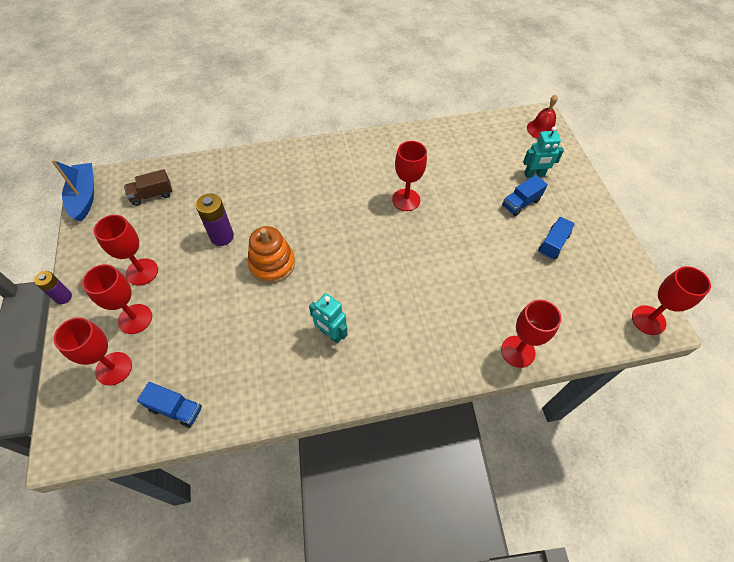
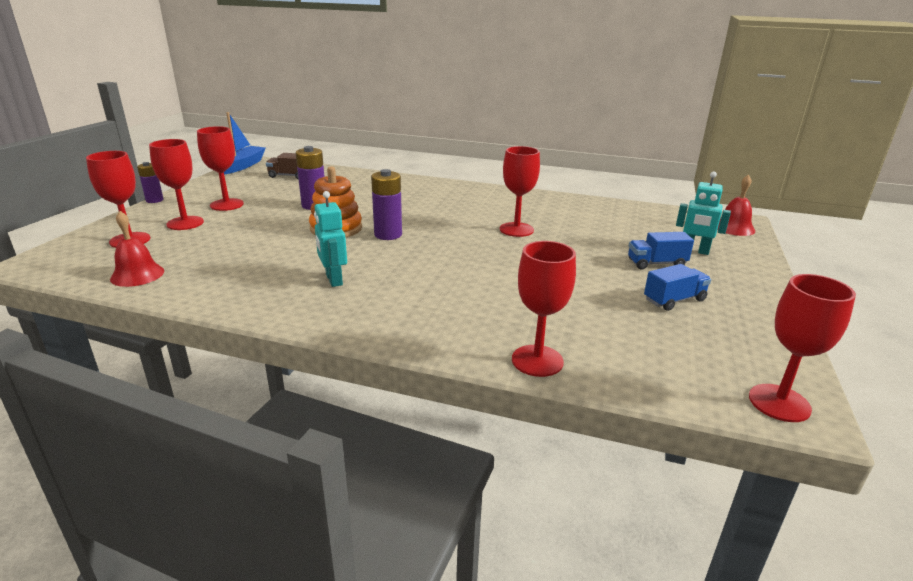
camera: 30 degrees right, 30 degrees down
blue truck [137,382,202,428] -> red bell [110,211,164,287]
none -> purple battery [371,169,402,240]

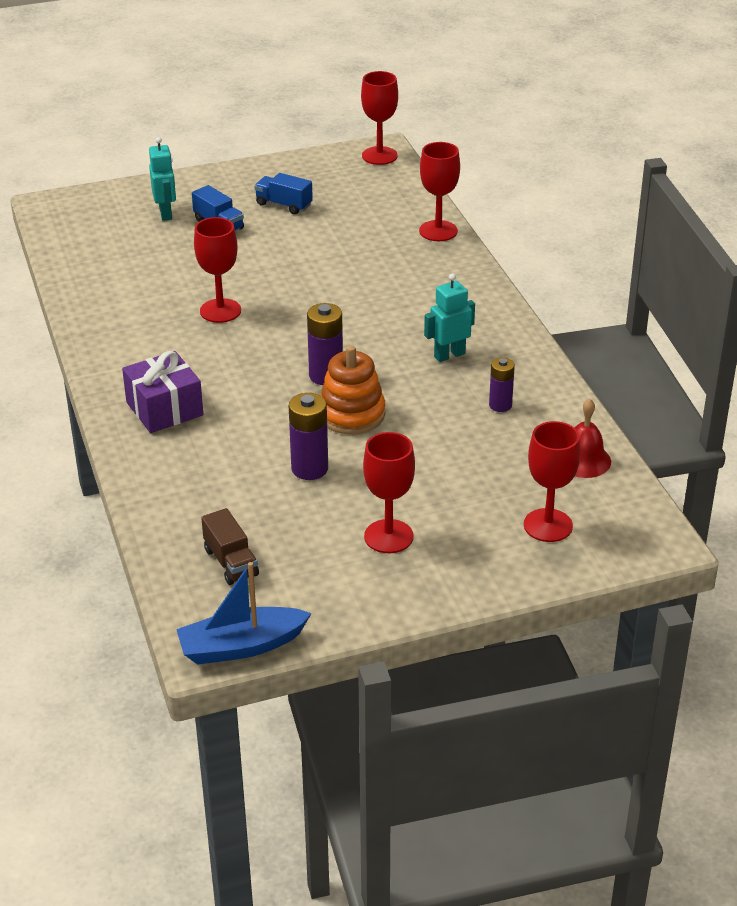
camera: 125 degrees left, 10 degrees up
purple battery [137,162,164,203] -> purple battery moved to [489,357,515,412]
red goblet [149,139,204,230] -> none
turquoise robot [314,191,347,287] -> turquoise robot turned 150 degrees counterclockwise [424,273,475,362]
red bell [718,174,755,236] -> none
none -> purple gift [122,351,203,433]

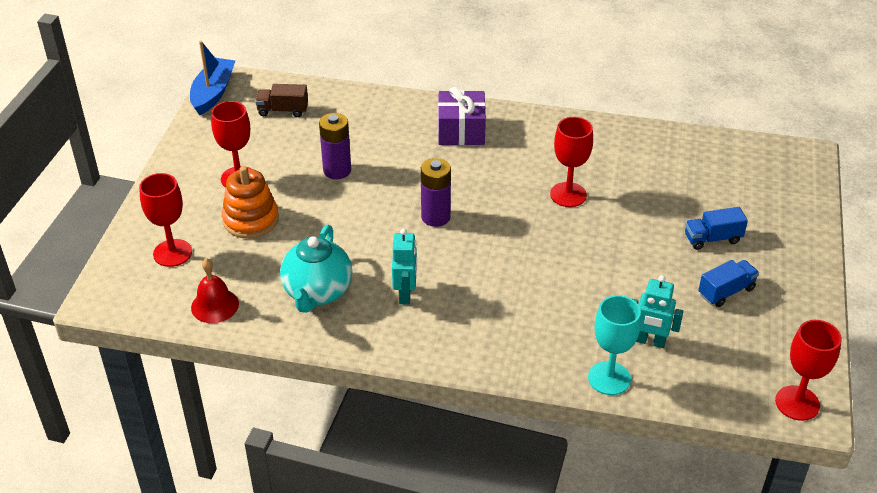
camera: 120 degrees right, 5 degrees up
turquoise robot [149,137,176,221] -> turquoise robot moved to [633,275,684,348]
orange stacking toy [320,345,385,435] -> orange stacking toy moved to [222,166,279,239]
red goblet [419,142,460,241] -> turquoise goblet [588,295,641,395]
purple battery [489,357,515,412] -> turquoise teapot [280,225,353,313]

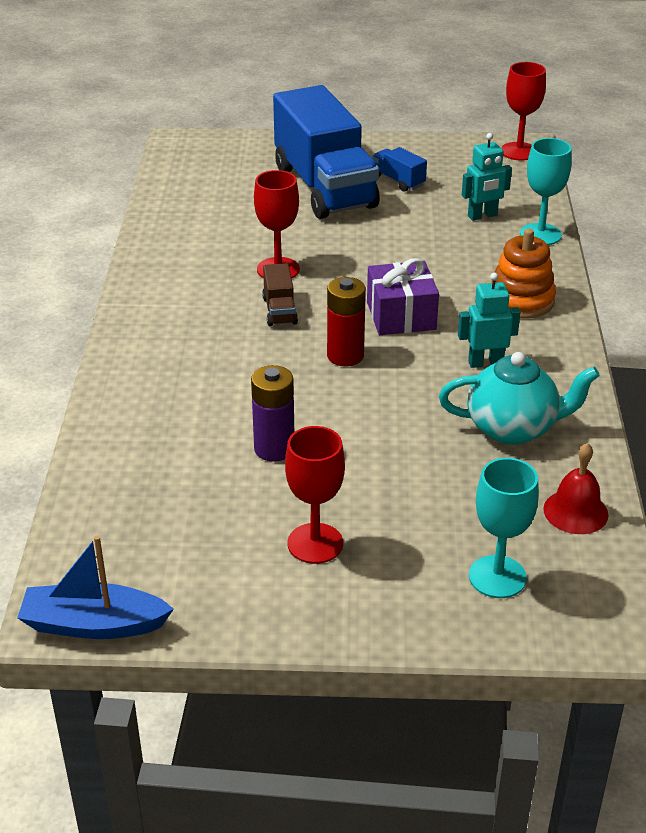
camera: 100 degrees left, 5 degrees down
red goblet [139,173,192,267] -> turquoise goblet [469,458,539,598]
orange stacking toy [222,166,279,239] -> orange stacking toy moved to [490,229,556,318]
brown truck [255,84,308,117] -> brown truck moved to [262,263,298,326]
purple battery [421,158,451,227] -> red battery [327,277,366,366]
purple gift [438,87,486,145] -> purple gift moved to [367,258,439,335]
turquoise robot [633,275,684,348] -> turquoise robot turned 60 degrees clockwise [462,133,512,221]
blue truck [685,207,748,250] -> blue truck [273,85,380,219], size x2.50

